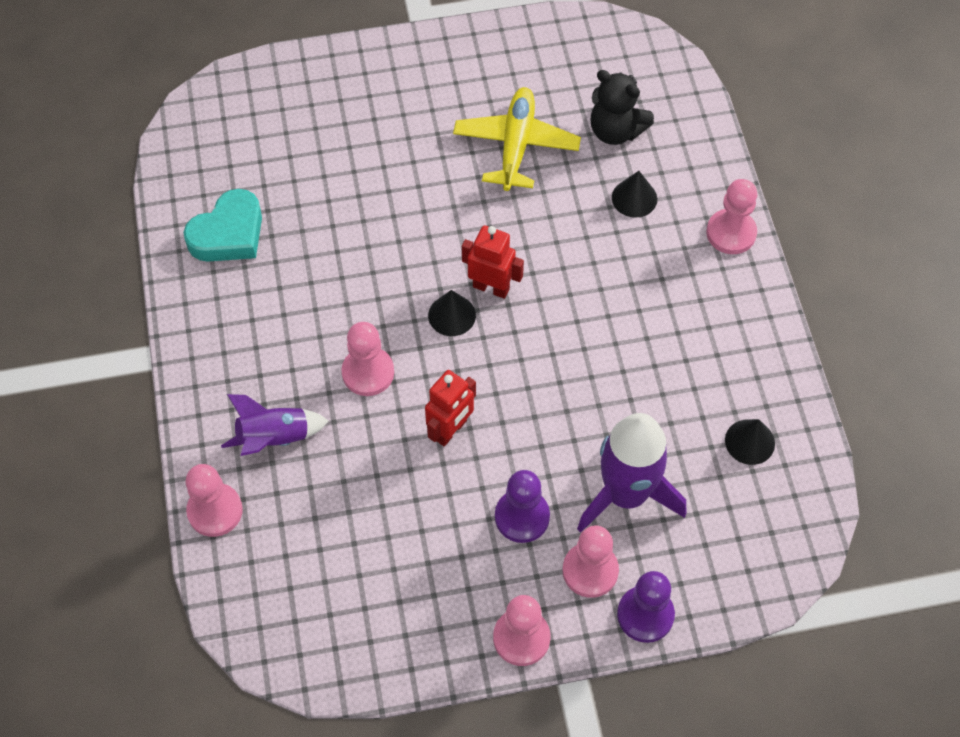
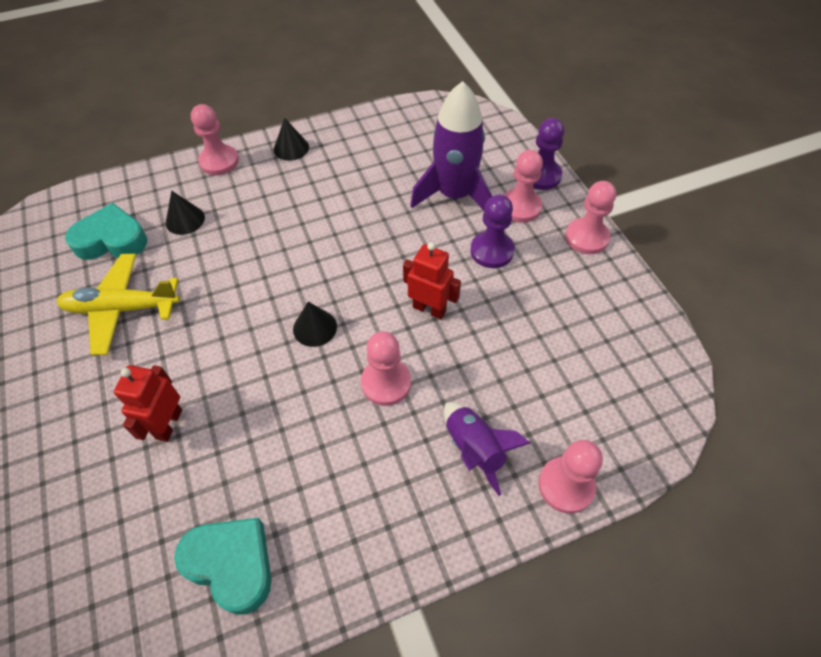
camera: 100 degrees left, 5 degrees down
red robot [462,225,524,299] -> red robot moved to [114,365,182,442]
black teddy bear [591,70,654,145] -> turquoise heart [65,203,147,260]
black cone [725,419,775,465] -> black cone moved to [274,118,309,161]

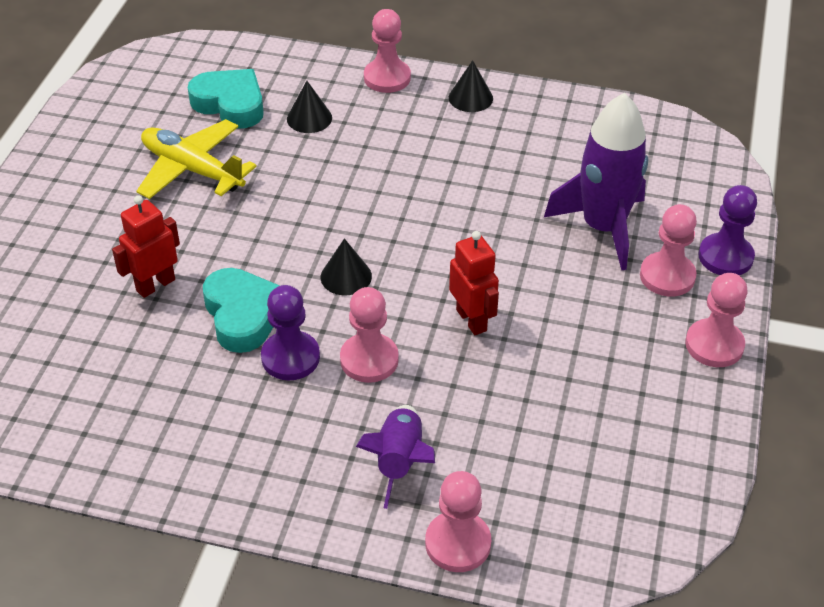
camera: 35 degrees right, 10 degrees down
turquoise heart [174,518,271,615] -> turquoise heart moved to [203,268,280,353]
purple pawn [470,195,515,268] -> purple pawn moved to [261,285,320,380]

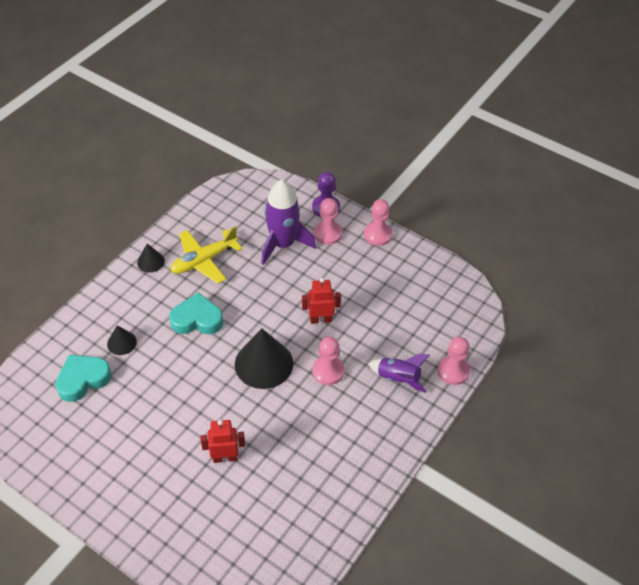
camera: 70 degrees left, 5 degrees up
red robot [112,195,180,298] -> red robot turned 105 degrees clockwise [201,420,245,463]
yellow plane [136,119,257,199] -> yellow plane moved to [170,226,242,284]
turquoise heart [203,268,280,353] -> turquoise heart moved to [169,292,223,334]
purple pawn [261,285,320,380] -> none
black cone [321,238,372,295] -> black cone [235,329,293,389], size x1.97
pink pawn [364,9,411,93] -> none

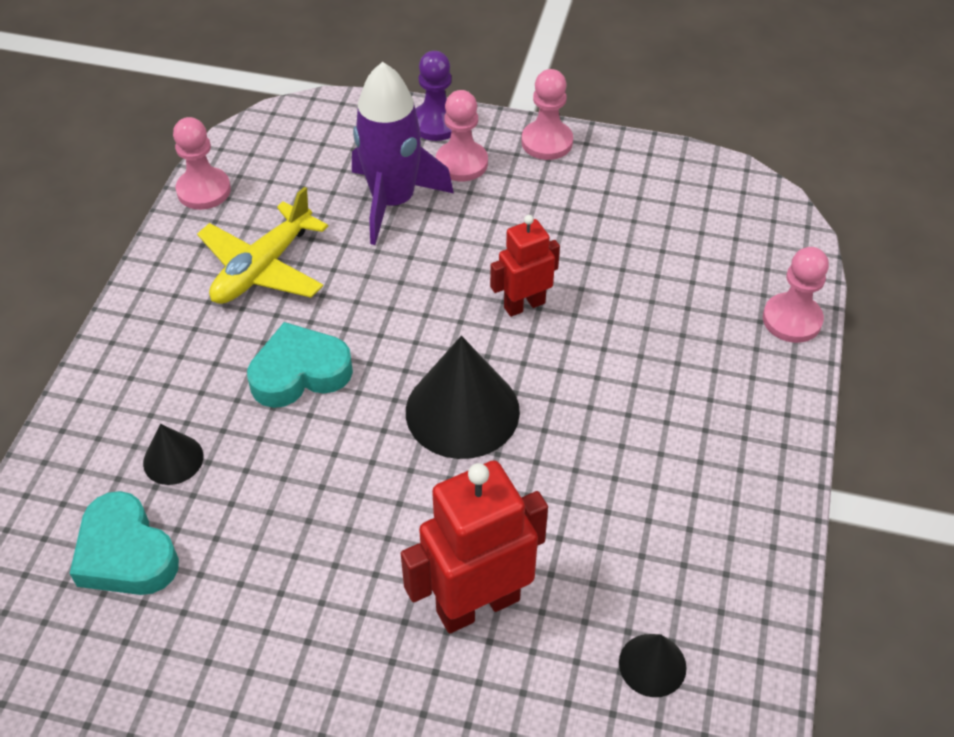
camera: 20 degrees left, 0 degrees up
turquoise heart [55,355,112,402] -> turquoise heart turned 75 degrees counterclockwise [70,491,179,595]
black cone [137,244,165,273] -> black cone moved to [619,634,687,697]
red robot [201,420,245,463] -> red robot [401,460,548,634], size x1.67
pink pawn [312,337,344,385] -> pink pawn moved to [173,117,231,210]
purple rocket [368,354,429,393] -> none

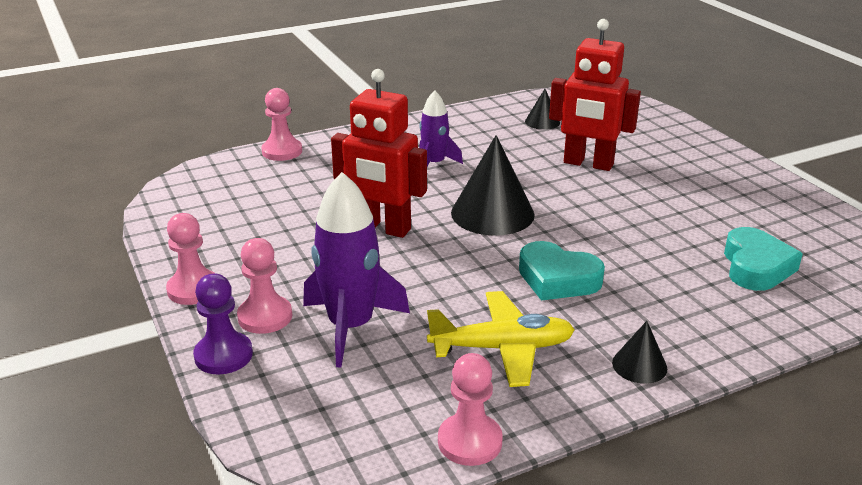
camera: 130 degrees left, 20 degrees down
black cone [143,424,203,485] -> black cone moved to [612,321,667,384]
red robot [490,215,560,317] -> red robot [331,69,427,238], size x1.67
none -> purple rocket [419,90,463,166]

